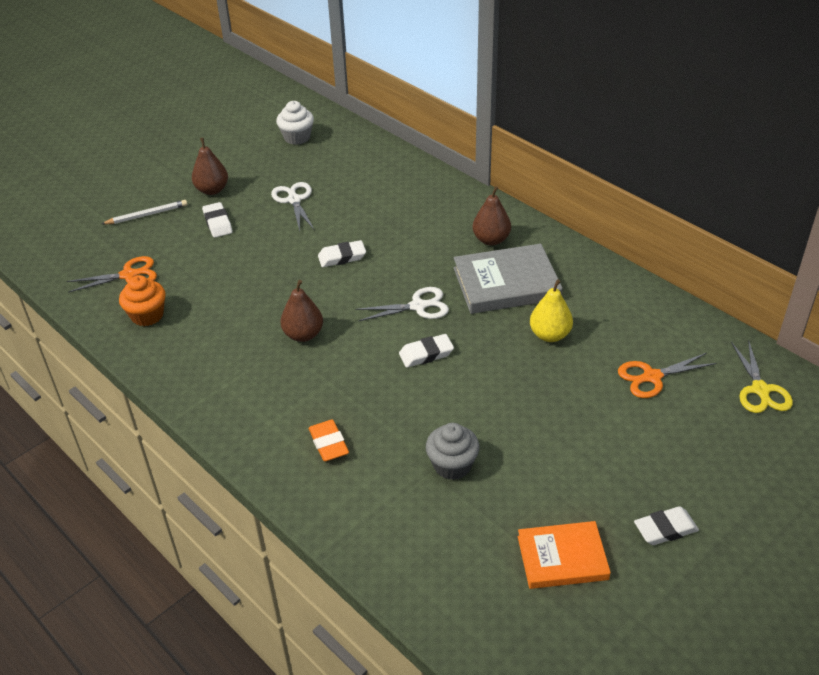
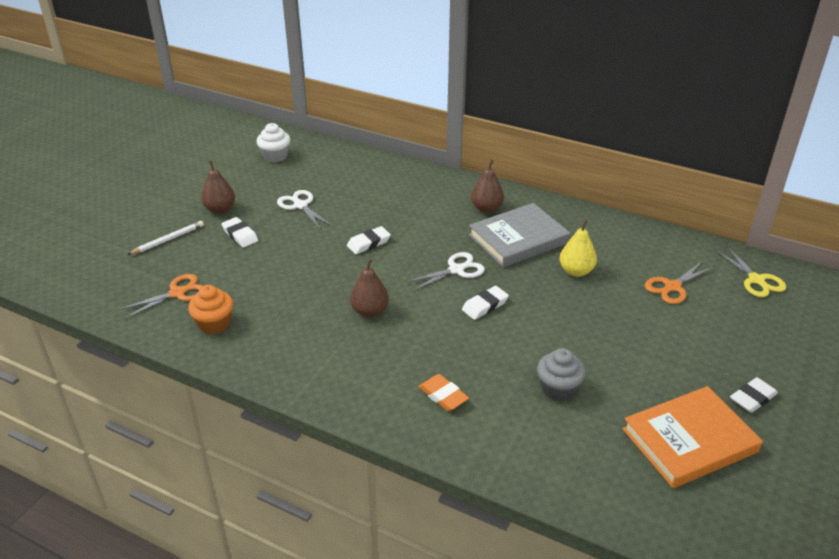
camera: 20 degrees left, 5 degrees down
orange book [518,521,611,589] -> orange book [622,386,763,488], size x1.50

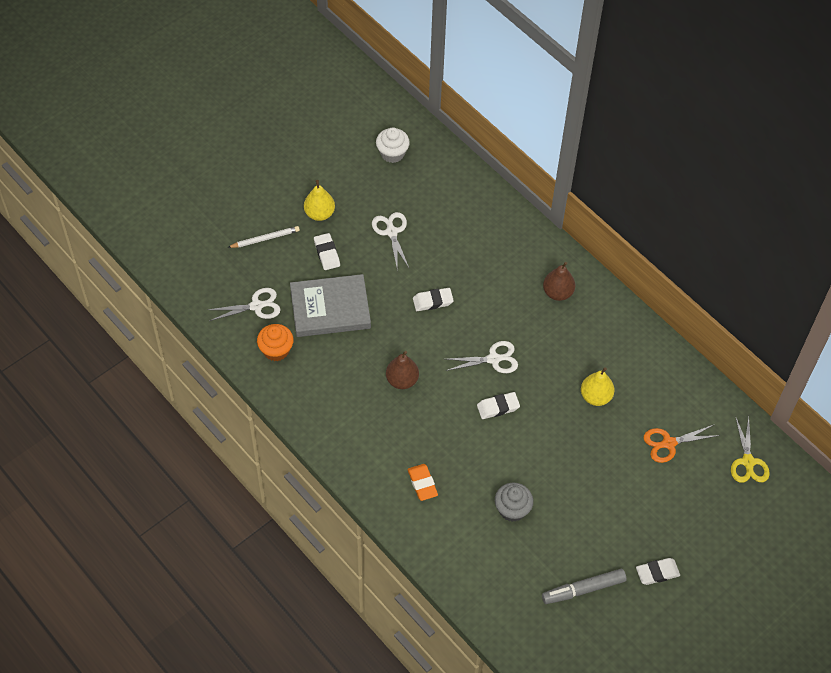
camera: 20 degrees right, 20 degrees up
orange scissors [118,274,203,319] -> white scissors [207,288,280,321]
brown pear [201,160,235,214] -> yellow pear [304,180,335,221]
grey book [469,203,570,267] -> grey book moved to [290,274,371,337]
orange book [622,386,763,488] -> grey marker [542,569,627,604]

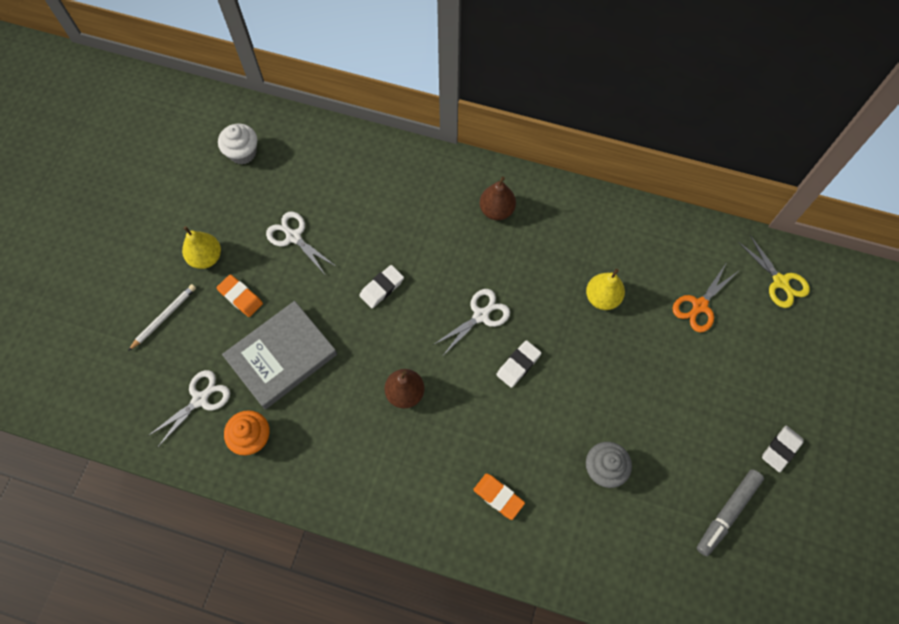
camera: 30 degrees left, 10 degrees up
white eraser [314,233,340,270] -> orange eraser [216,274,263,317]

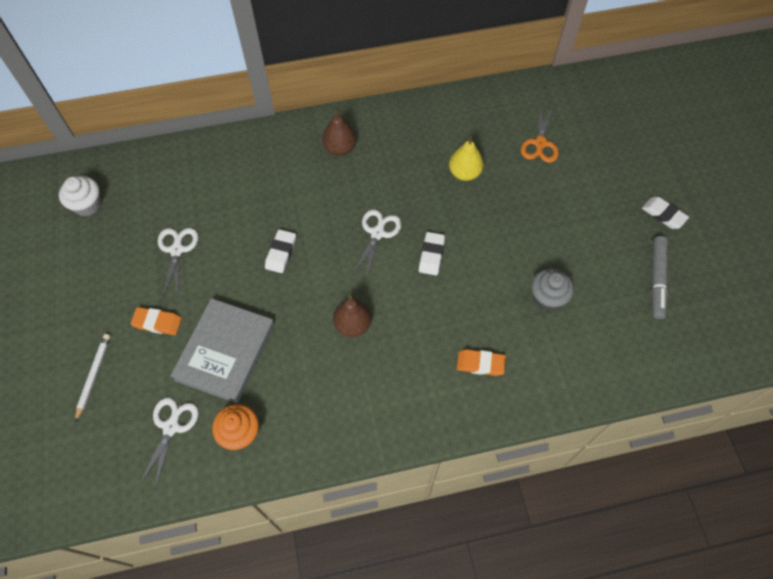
camera: 30 degrees left, 5 degrees down
yellow pear [182,226,221,269] -> none
white scissors [266,212,337,276] -> white scissors turned 75 degrees clockwise [158,228,198,298]
yellow scissors [738,235,810,308] -> none
white eraser [762,426,804,472] -> white eraser turned 60 degrees counterclockwise [642,196,689,229]

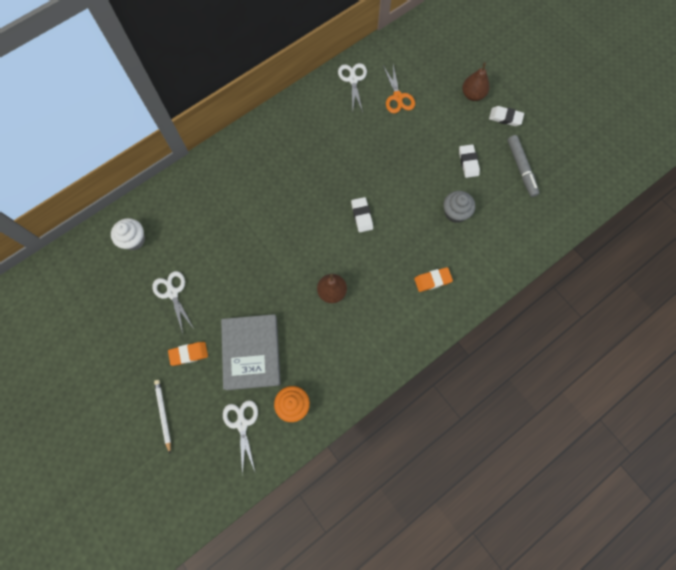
camera: 25 degrees left, 10 degrees up
white cupcake [59,176,101,216] -> white cupcake moved to [111,218,145,250]
white eraser [265,229,296,273] -> white eraser moved to [459,144,480,178]
brown pear [322,108,356,156] -> brown pear moved to [462,63,490,101]
white scissors [353,209,402,279] -> white scissors moved to [338,63,367,112]
yellow pear [449,134,484,181] -> none

